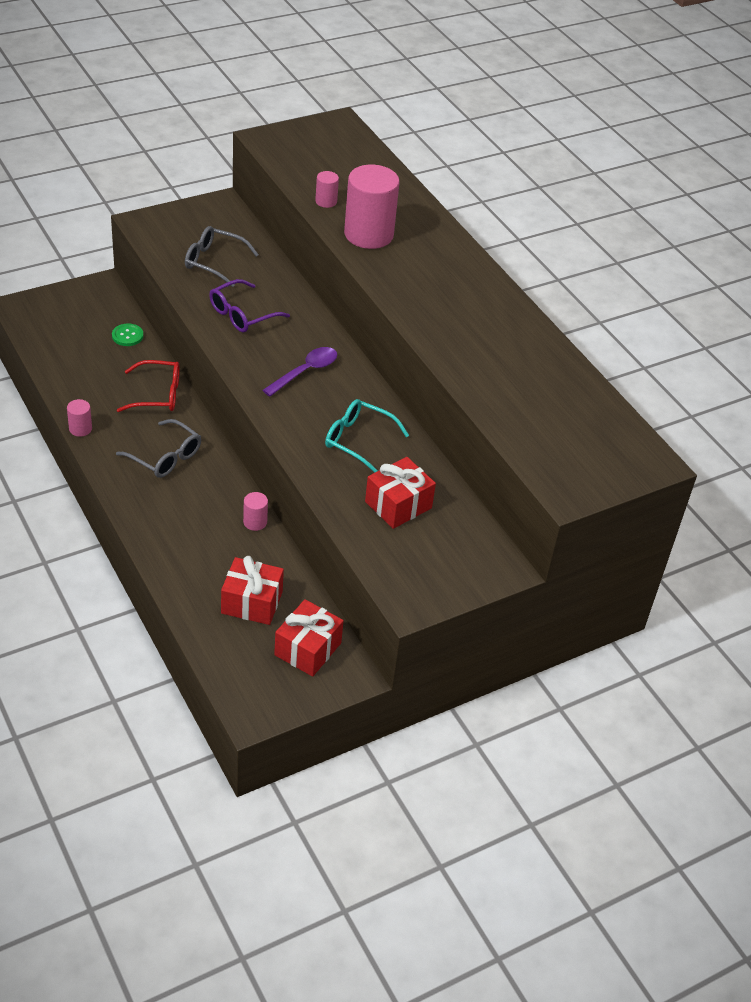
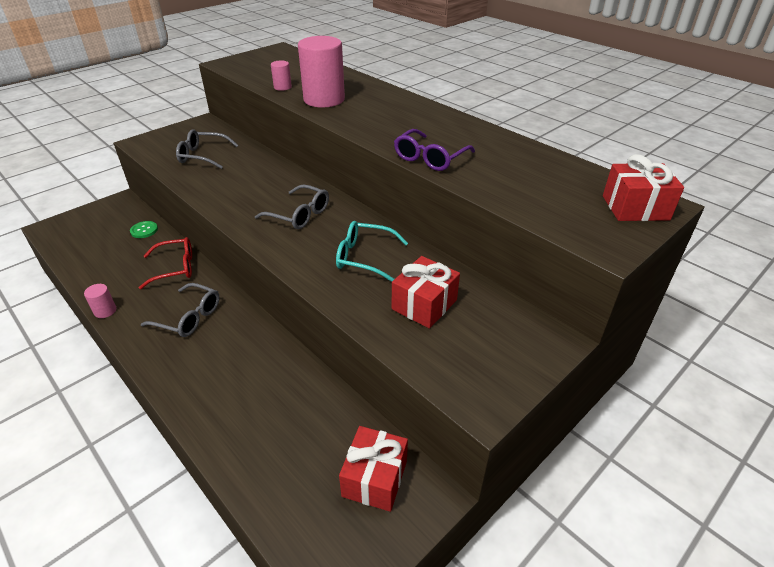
camera: 10 degrees left, 5 degrees down
purple glasses [209,279,290,332] -> purple glasses moved to [394,129,475,171]
red gift [221,556,284,625] -> red gift moved to [603,154,684,221]
pink cylinder [243,492,268,531] -> none
purple spoon [262,347,337,396] -> grey glasses [255,185,329,229]

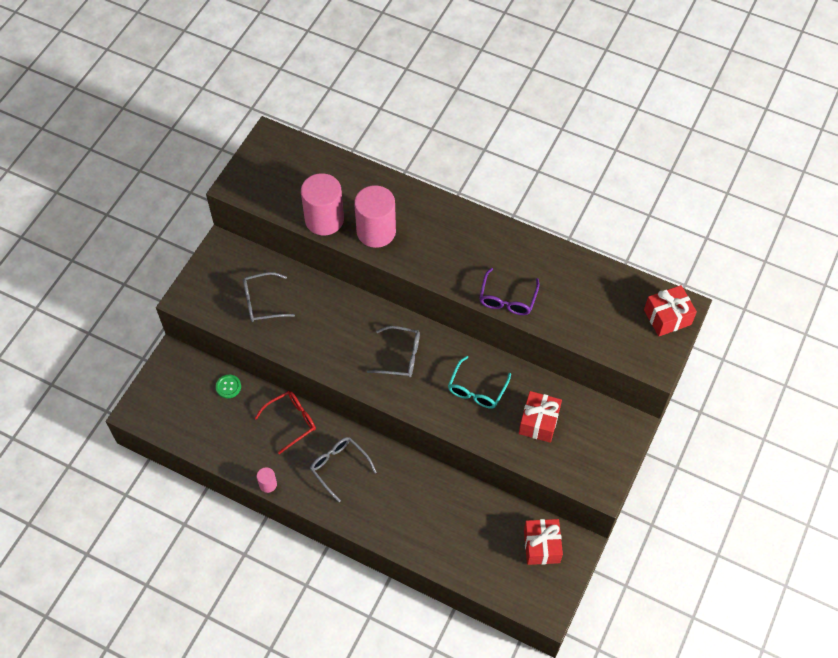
camera: 20 degrees left, 20 degrees up
grey glasses [141,283,220,337] -> grey glasses turned 135 degrees counterclockwise [310,437,376,502]
pink cylinder [271,60,292,91] -> pink cylinder [301,173,344,235], size x2.23
turquoise glasses [336,221,408,282] -> turquoise glasses turned 60 degrees counterclockwise [448,356,511,409]

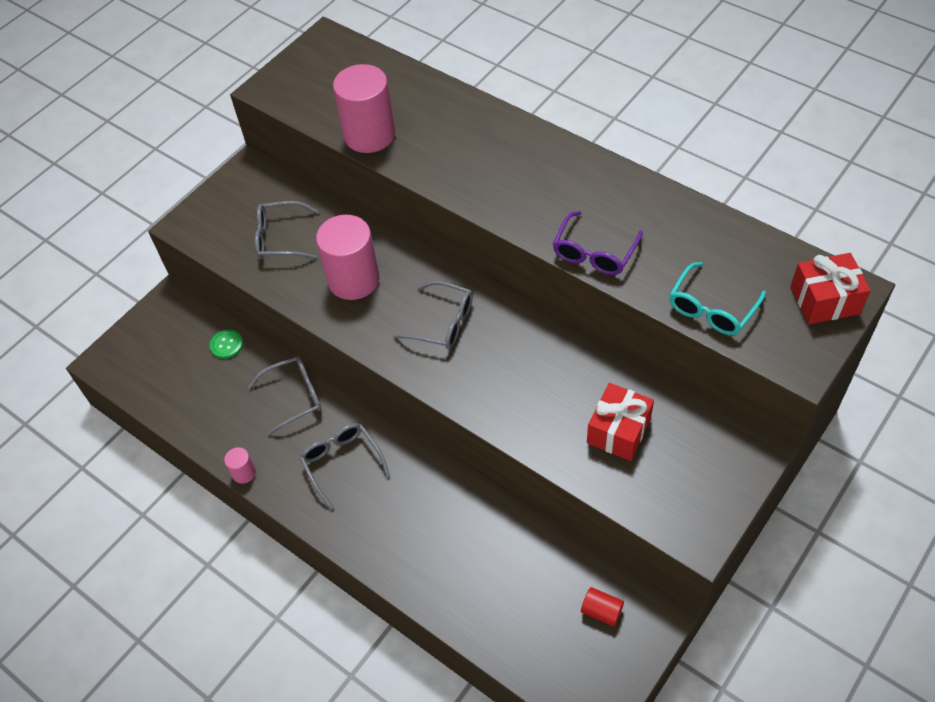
camera: 15 degrees right, 5 degrees down
red glasses [255,391,316,454] -> grey glasses [248,357,321,436]
pink cylinder [354,185,396,248] -> pink cylinder moved to [316,215,380,300]
turquoise glasses [448,356,511,409] -> turquoise glasses moved to [669,262,766,335]
red gift [524,519,563,565] -> red cylinder [581,587,624,626]

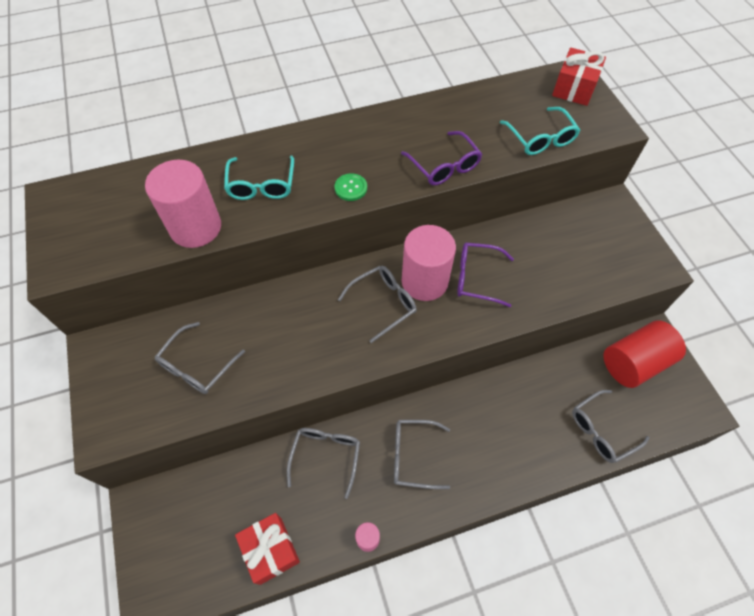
camera: 60 degrees left, 5 degrees up
green button [210,330,243,359] -> green button moved to [335,173,367,201]
pink cylinder [316,215,380,300] -> pink cylinder moved to [402,225,456,301]
red cylinder [581,587,624,626] -> red cylinder [603,320,686,388], size x2.23
red gift [587,383,654,461] -> red gift moved to [235,513,300,585]
none -> turquoise glasses [224,156,294,200]
none -> purple glasses [457,243,514,307]
none -> grey glasses [572,390,650,463]

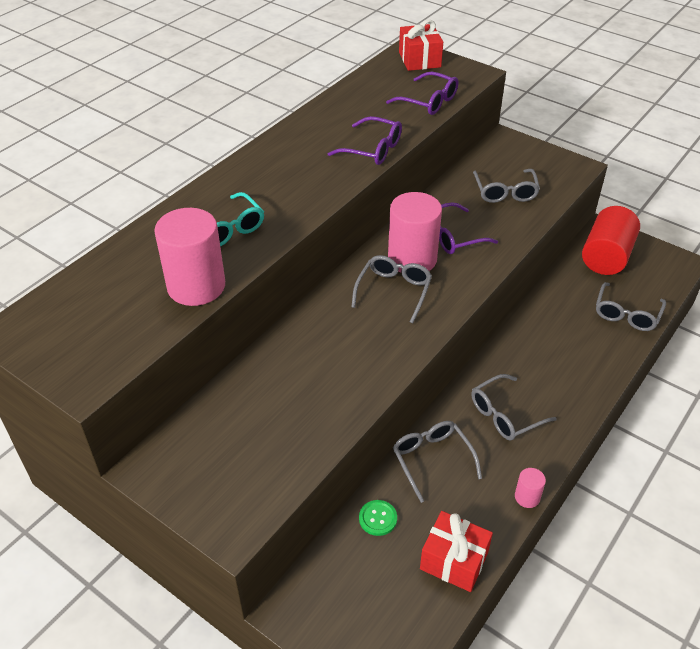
camera: 35 degrees left, 15 degrees down
grey glasses [155,322,245,394] -> grey glasses moved to [473,169,540,203]
green button [335,173,367,201] -> green button moved to [359,500,397,536]
turquoise glasses [500,107,580,155] -> purple glasses [386,71,459,115]

